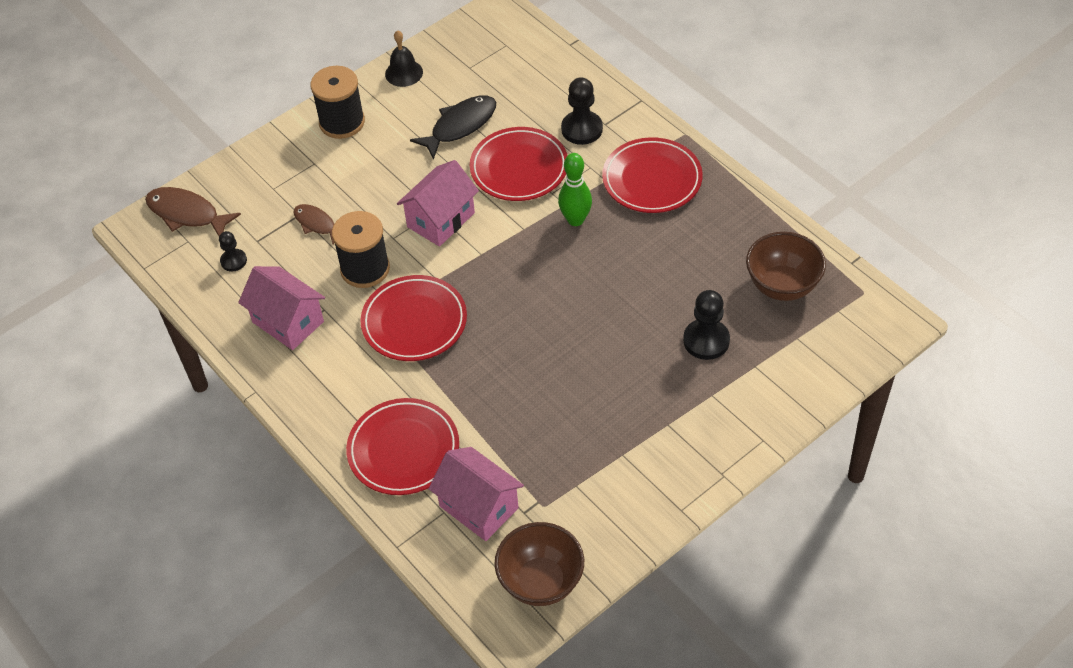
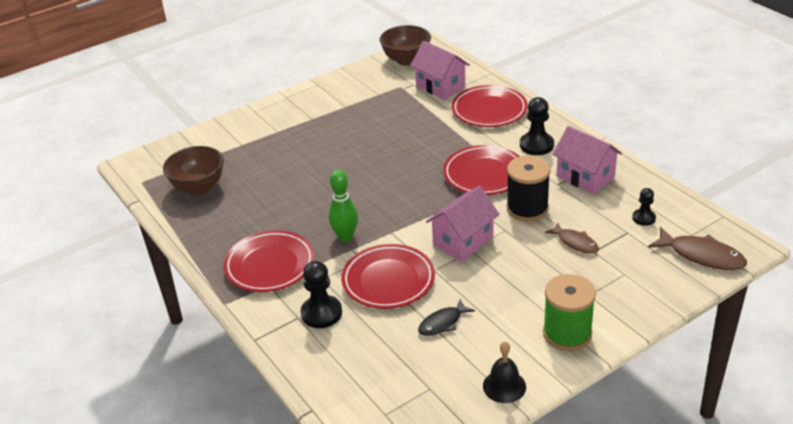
camera: 175 degrees left, 15 degrees down
black spool [311,66,365,139] -> green spool [543,274,596,351]
black fish [410,95,496,160] -> black fish [418,299,475,336], size x0.63
black pawn [683,290,730,360] -> black pawn moved to [520,97,554,155]

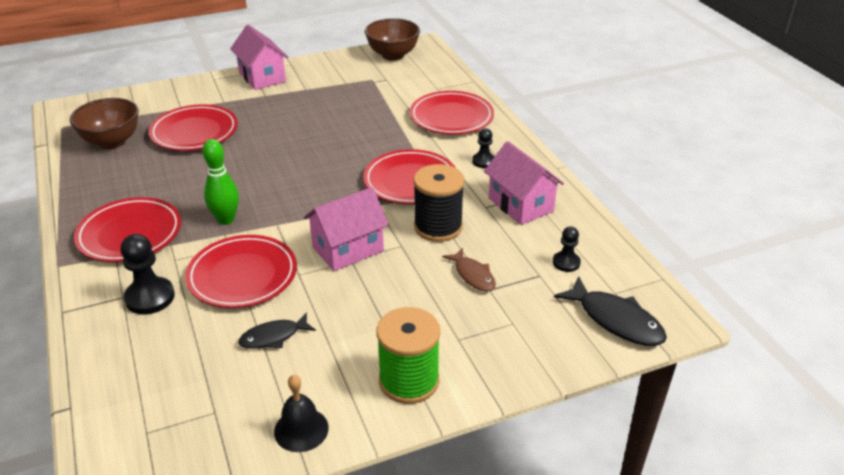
camera: 10 degrees right, 0 degrees up
pink house [410,41,470,100] -> pink house moved to [230,25,288,90]
black pawn [520,97,554,155] -> black pawn [472,128,495,168], size x0.60
brown fish [648,227,747,270] -> black fish [554,276,667,346]
none -> red plate [149,104,238,151]

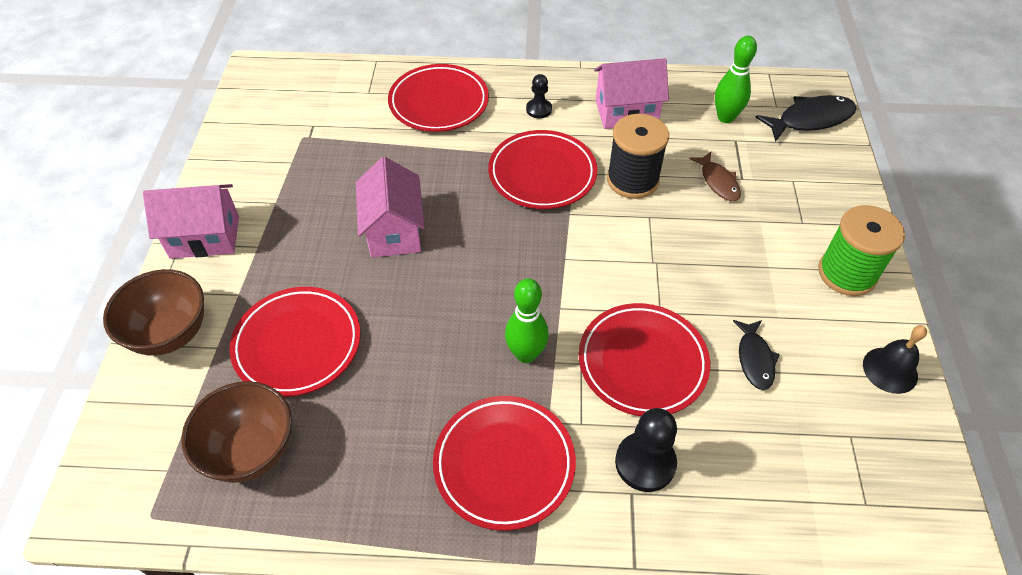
camera: 65 degrees left, 15 degrees up
pink house [304,187,389,271] -> pink house moved to [356,157,425,258]
brown bowl [365,18,420,61] -> brown bowl moved to [103,269,204,356]
brown fish [442,248,496,292] -> brown fish turned 75 degrees clockwise [689,152,741,201]
black pawn [553,226,581,272] -> green bowling pin [715,36,757,123]

